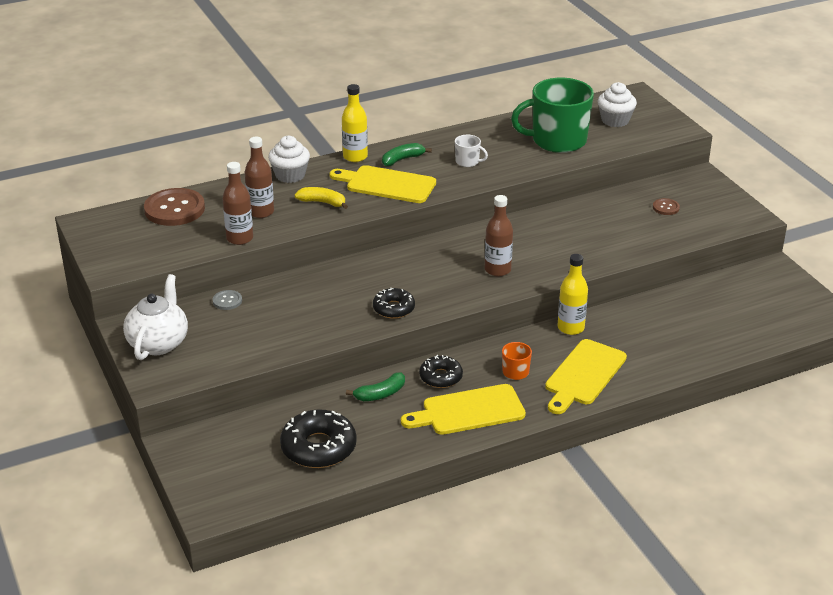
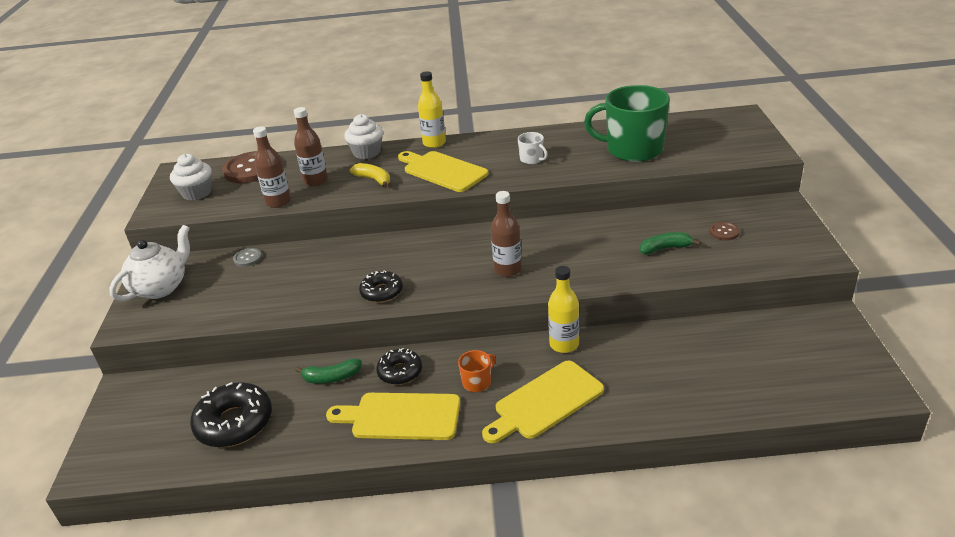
camera: 25 degrees right, 0 degrees up
green banana [382,143,432,166] -> green banana moved to [640,232,701,255]
white cupcake [598,82,637,127] -> white cupcake moved to [170,154,212,201]

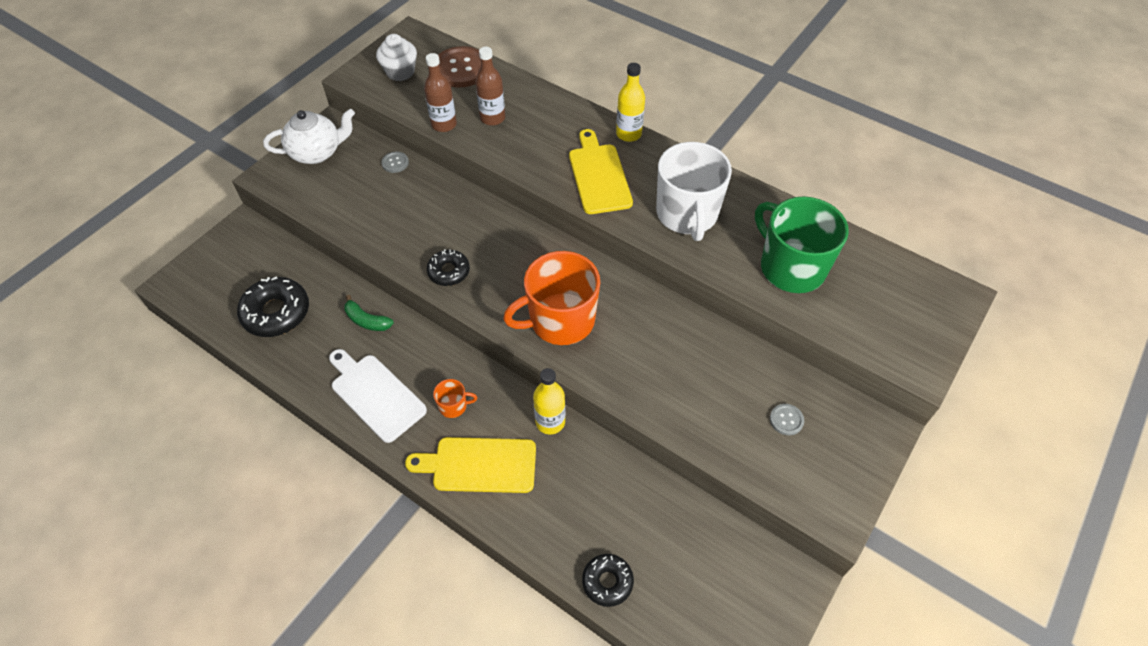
camera: 35 degrees right, 20 degrees up
yellow cutting board [326,393,460,440] -> white cutting board [329,349,427,443]
white cupcake [344,114,383,159] -> none
yellow banana [350,163,390,188] -> none
black donut [376,348,422,385] -> black donut moved to [582,554,634,607]
brown bottle [491,191,522,277] -> orange mug [503,251,600,345]
white mug [518,132,547,164] -> white mug [656,142,732,241], size x2.36
green banana [640,232,701,255] -> none
brown button [709,222,740,240] -> grey button [770,404,804,435]

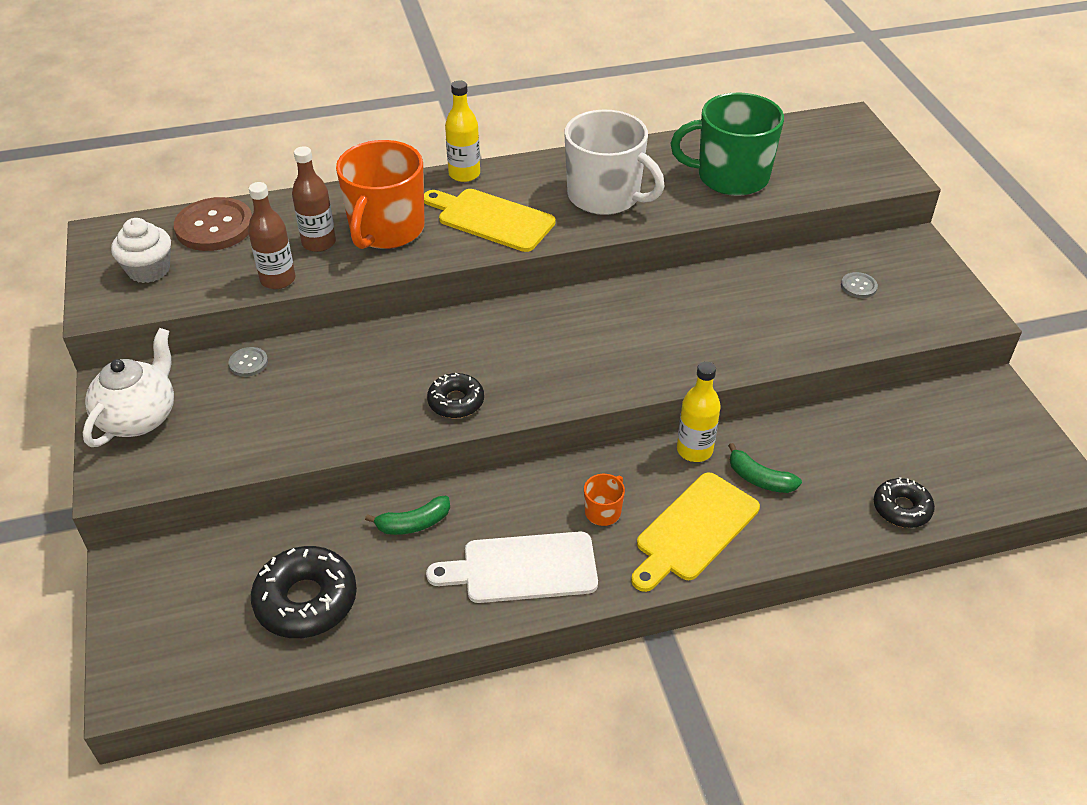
camera: 50 degrees left, 10 degrees down
orange mug [503,251,600,345] -> orange mug moved to [336,140,425,249]
none -> green banana [728,443,802,493]

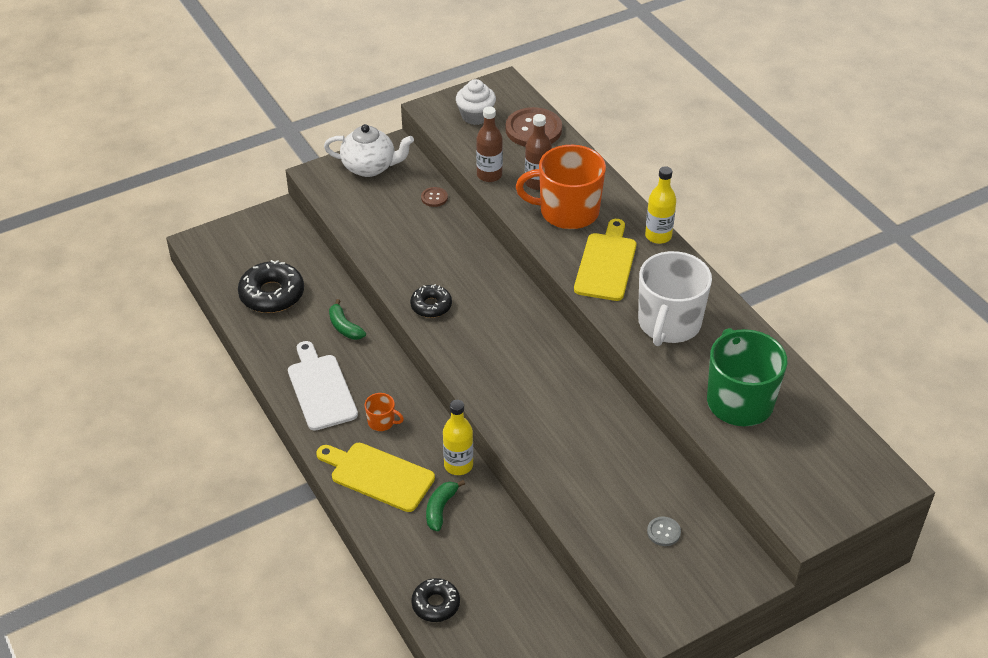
camera: 75 degrees right, 0 degrees up
grey button [228,347,268,377] -> brown button [421,187,448,207]

